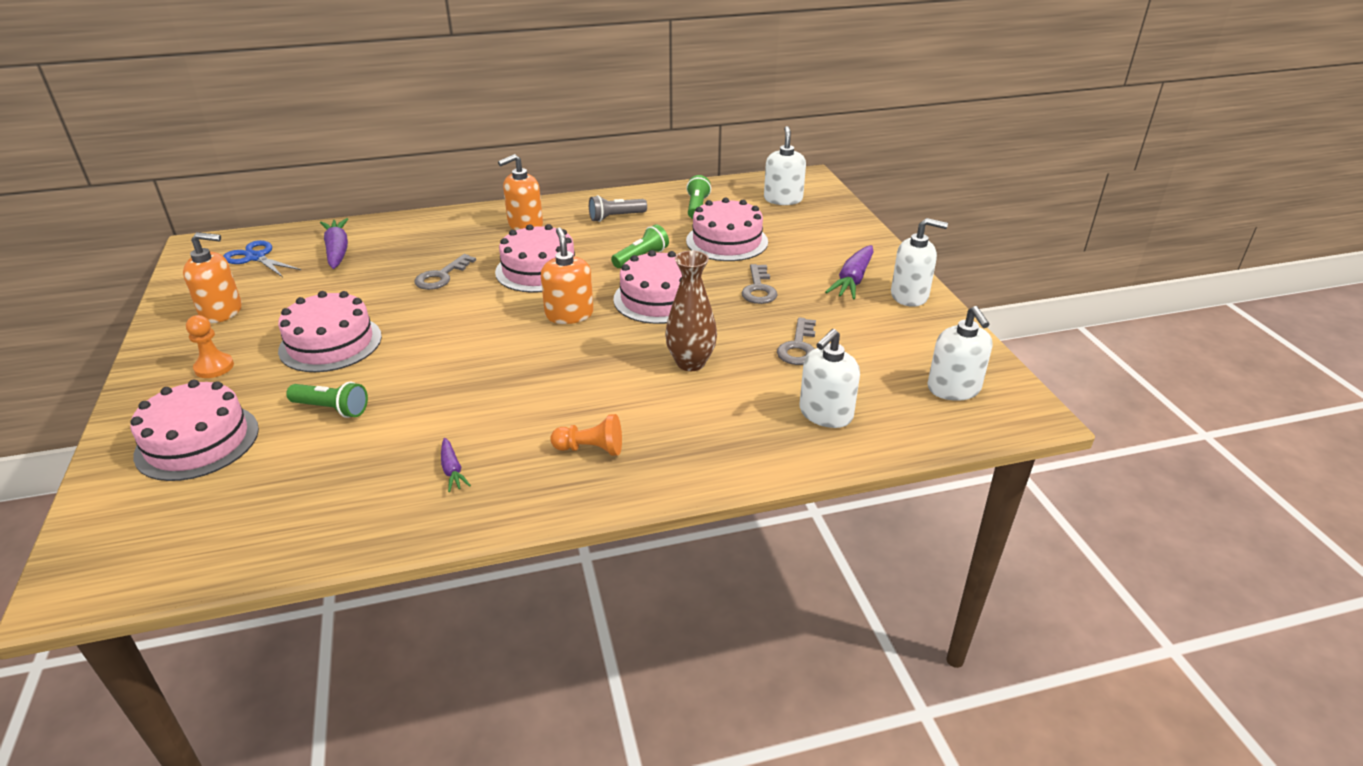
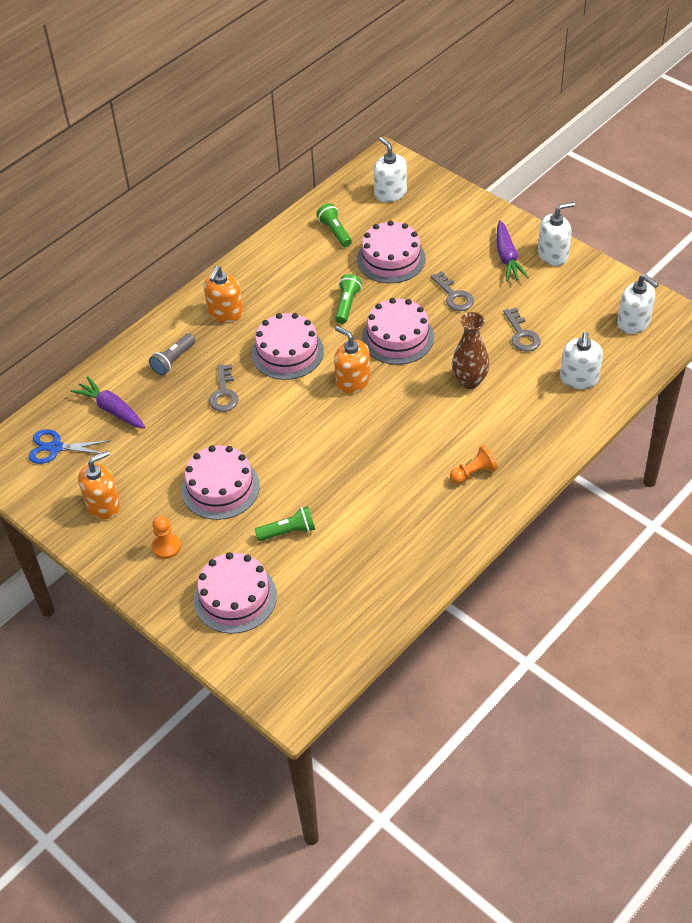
camera: 30 degrees left, 15 degrees up
purple carrot [441,438,471,492] -> none
grey flashlight [589,195,647,222] -> grey flashlight moved to [149,333,195,375]

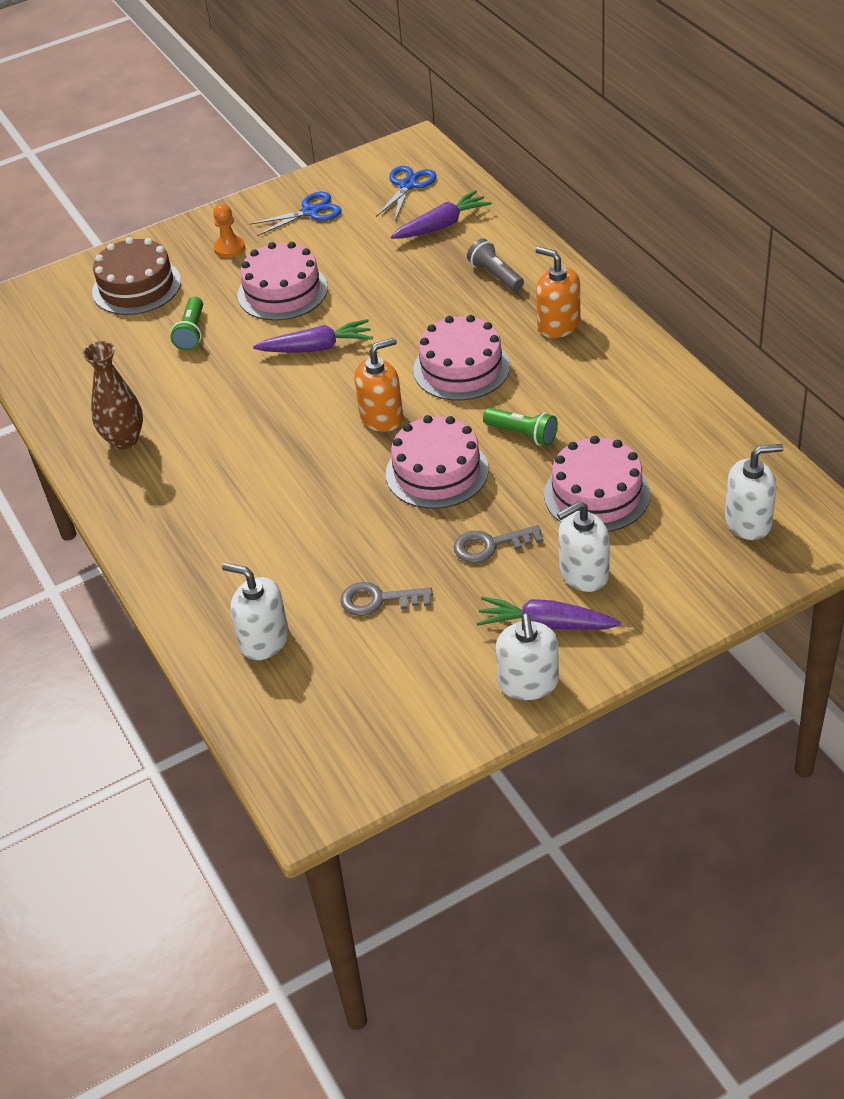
camera: 110 degrees right, 5 degrees down
orange soap dispenser [78,450,120,519] -> blue scissors [250,192,342,236]
pink cake [194,552,277,634] -> brown cake [92,237,181,315]
grey key [209,365,238,412] -> none
green flashlight [316,203,352,247] -> none
orange pawn [450,445,498,484] -> none
brown vase [452,312,490,389] -> brown vase moved to [83,341,143,450]
white soap dispenser [617,274,659,334] -> white soap dispenser moved to [557,501,610,592]
none -> purple carrot [253,319,373,353]

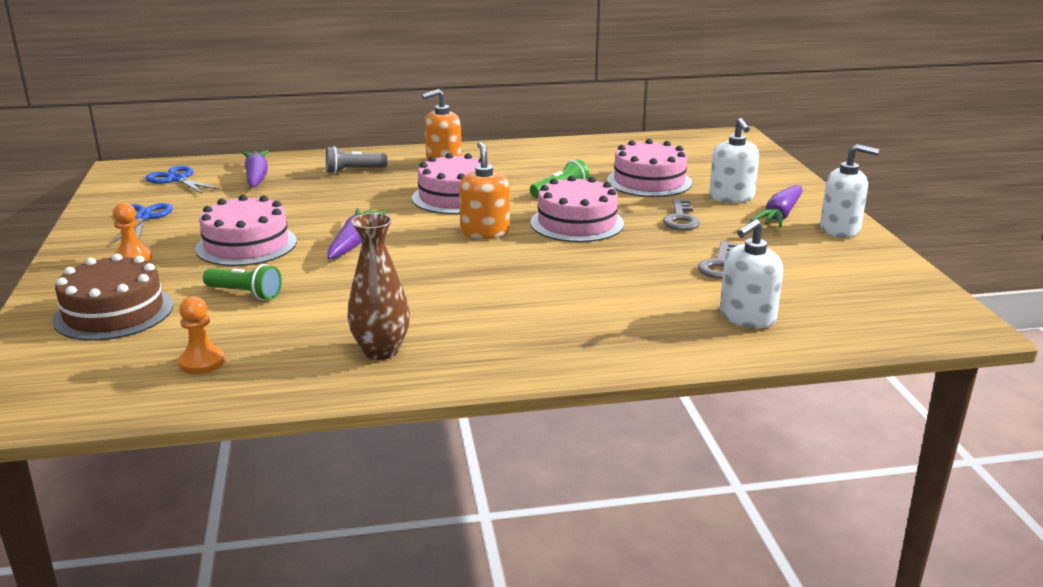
camera: 75 degrees left, 20 degrees down
white soap dispenser [725,444,784,540] -> none
none -> orange pawn [178,296,225,374]

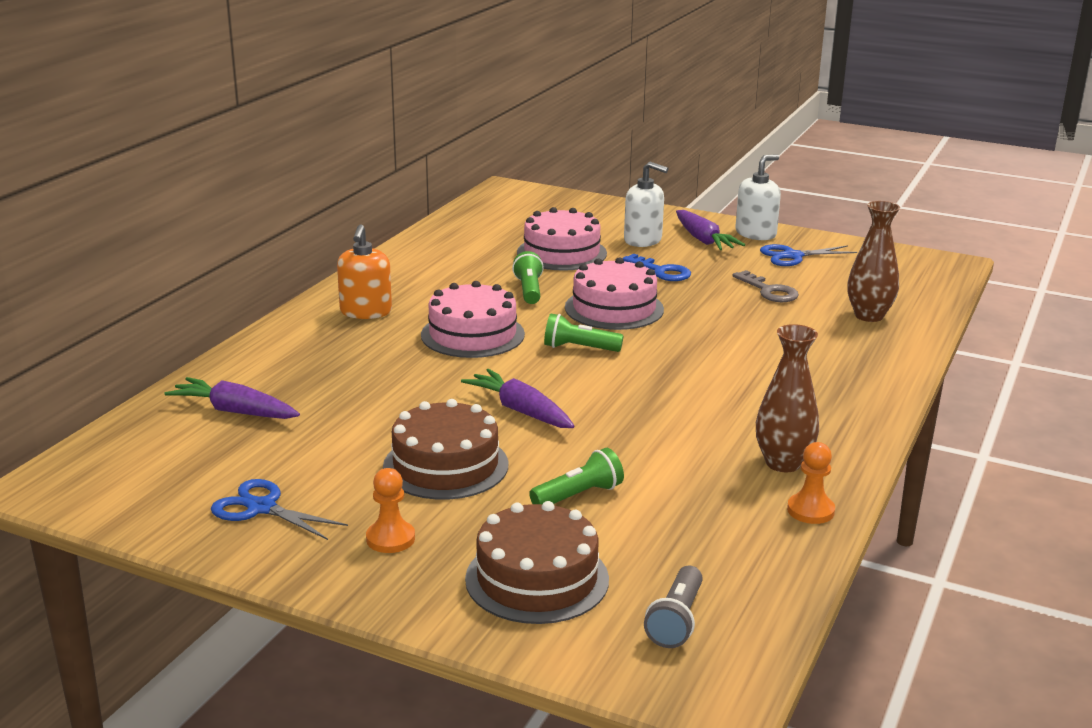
camera: 55 degrees left, 0 degrees up
blue scissors [146,166,221,194] -> blue scissors moved to [760,244,857,266]
orange pawn [178,296,225,374] -> orange pawn moved to [787,442,835,524]
pink cake [195,195,297,266] -> brown cake [383,399,508,500]
grey flashlight [326,146,387,174] -> grey flashlight moved to [644,566,703,648]
orange soap dispenser [459,142,510,239] -> green flashlight [544,313,623,352]
grey key [663,199,700,230] -> blue key [622,254,691,281]
white soap dispenser [720,219,783,329] -> brown vase [848,201,900,322]

